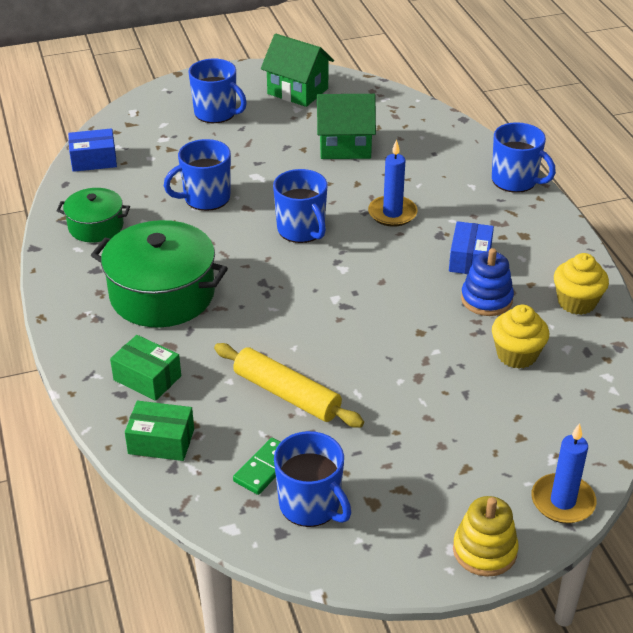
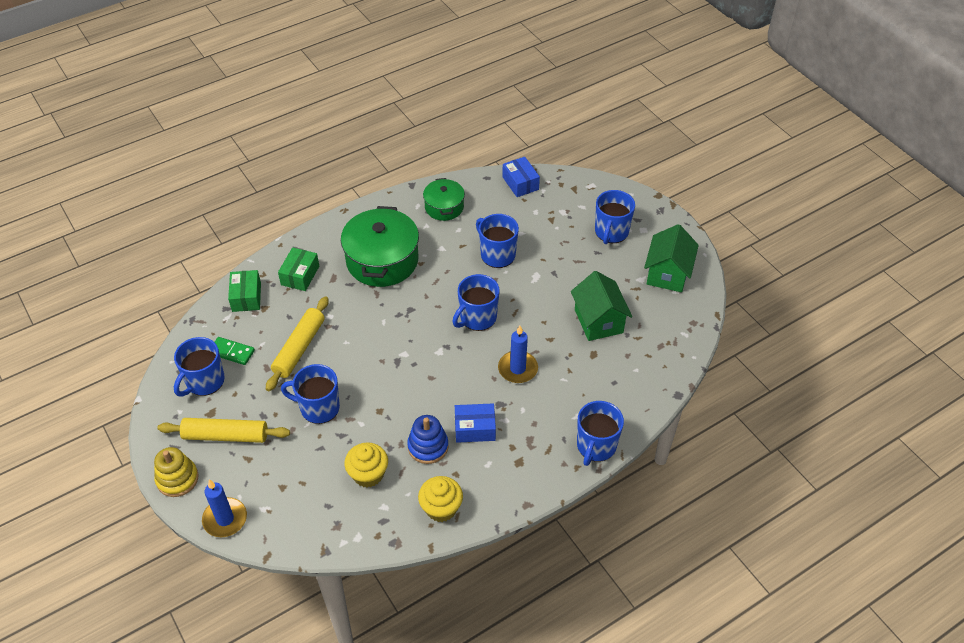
camera: 75 degrees right, 10 degrees up
none -> yellow rolling pin [157,418,290,443]
none -> blue mug [281,364,340,424]

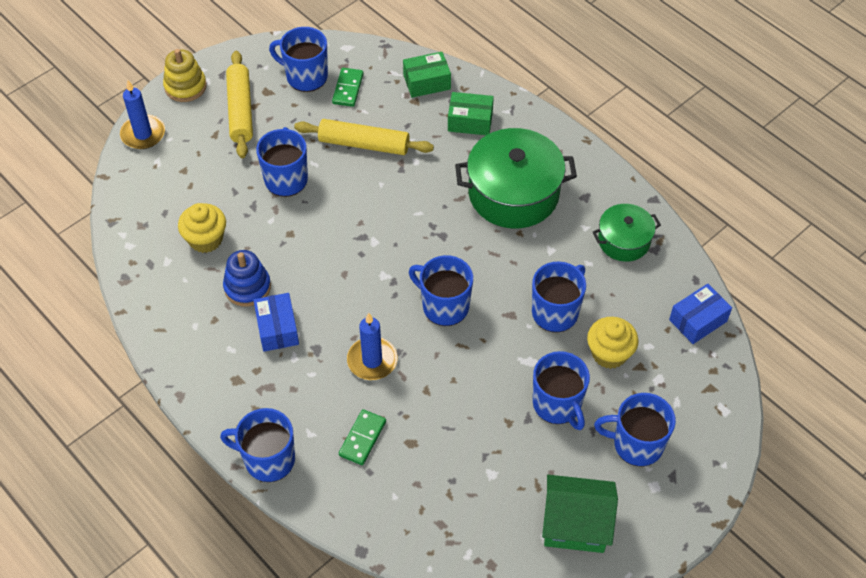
camera: 80 degrees right, 5 degrees up
yellow cupcake [418,476,463,522] -> yellow cupcake moved to [587,317,639,369]
green house [571,271,632,341] -> none
none -> green domino [339,409,386,465]
none -> blue mug [533,351,590,430]

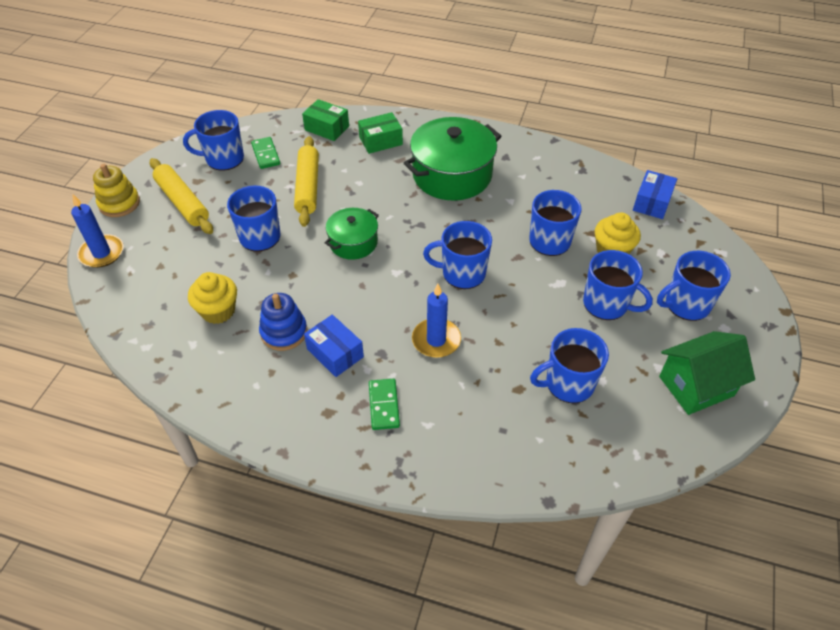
camera: 30 degrees left, 5 degrees down
blue mug [220,408,295,482] -> blue mug moved to [530,328,609,403]
yellow rolling pin [294,119,434,155] -> yellow rolling pin turned 75 degrees counterclockwise [294,136,319,227]
green domino [339,409,386,465] -> green domino moved to [369,379,400,430]
green box [403,52,451,98] -> green box turned 75 degrees clockwise [302,99,349,141]
green pot [593,204,661,262] -> green pot moved to [325,208,379,260]

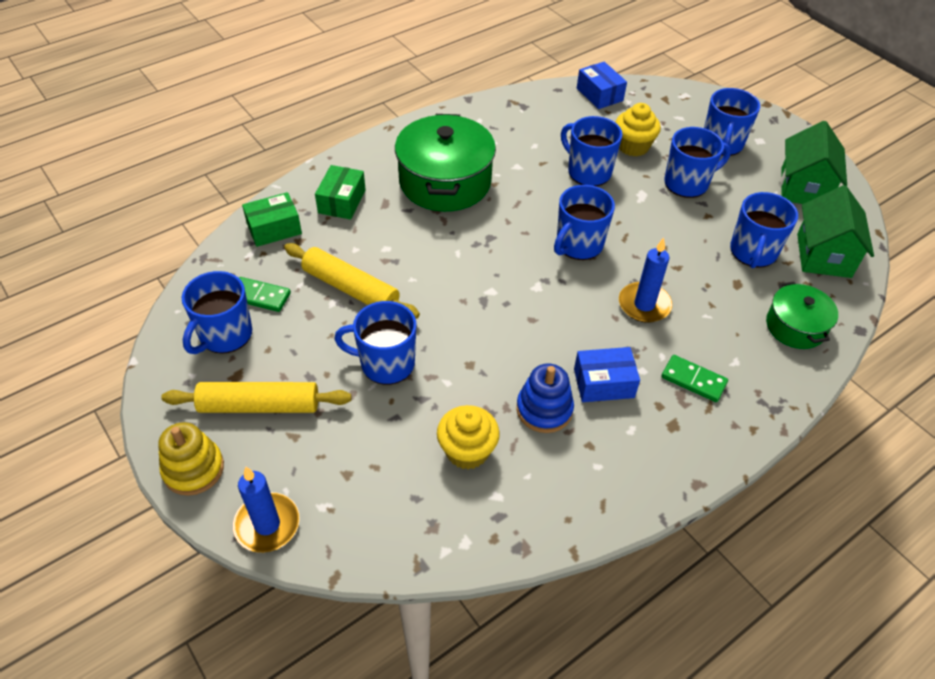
camera: 55 degrees left, 0 degrees up
green pot [325,208,379,260] -> green pot moved to [766,282,838,349]
none -> green house [797,185,874,278]

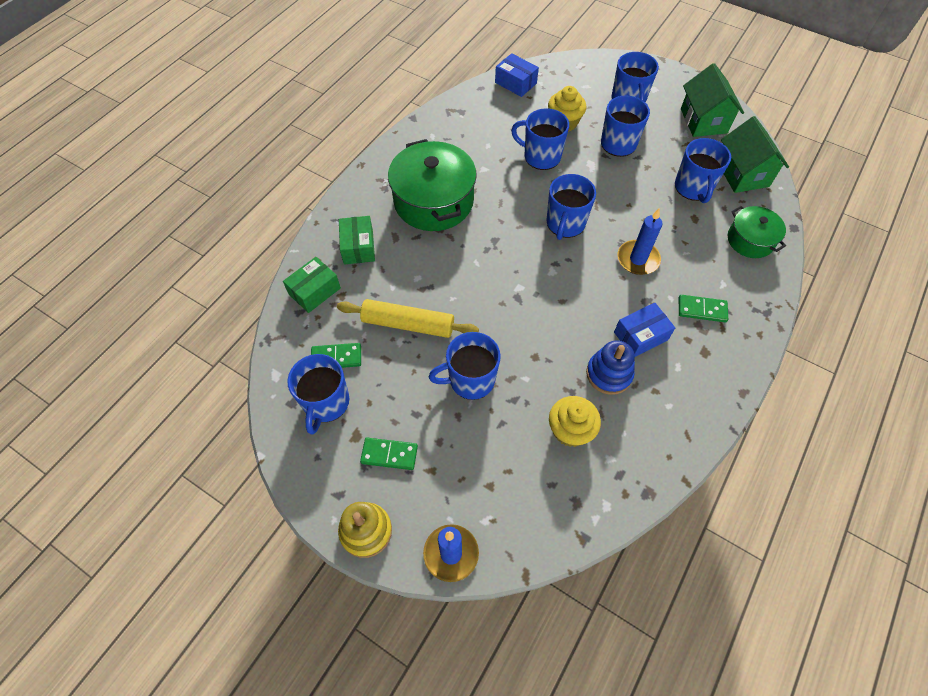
camera: 20 degrees left, 10 degrees up
yellow rolling pin [161,382,351,413] -> green domino [360,438,418,470]

